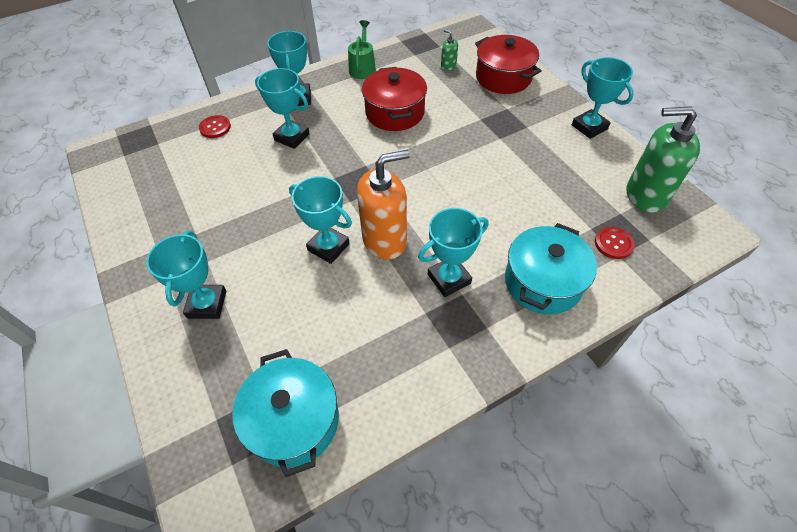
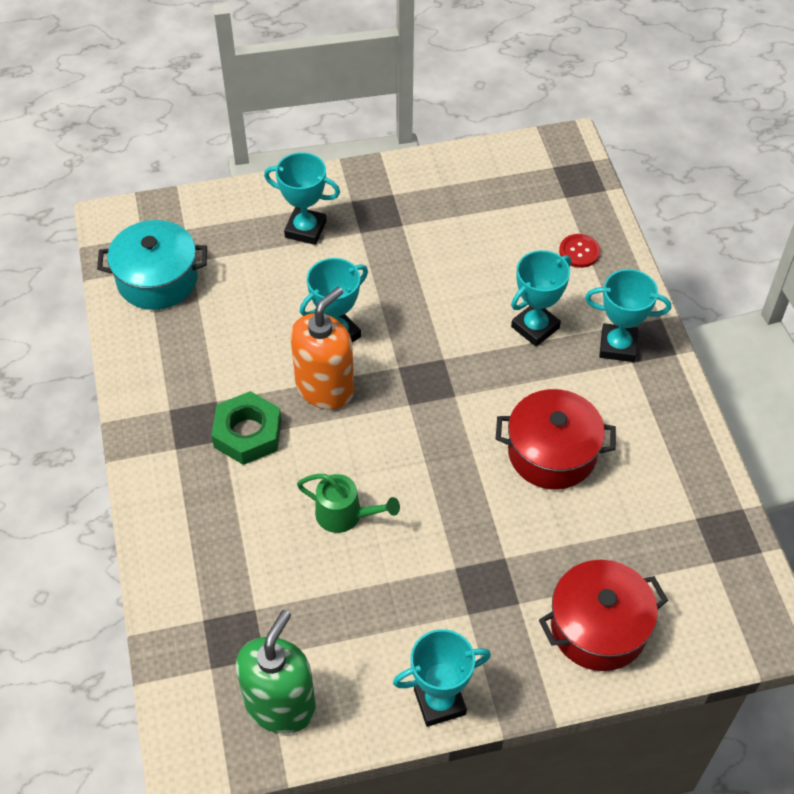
camera: 105 degrees right, 0 degrees up
green watering can [348,20,376,79] -> green watering can moved to [297,474,400,533]
orange soap dispenser [357,150,410,260] -> orange soap dispenser turned 135 degrees counterclockwise [291,287,354,409]
turquoise trophy [418,208,488,297] -> green nut [211,391,282,465]
green soap dispenser [441,29,458,71] -> none
turquoise pot [505,223,597,314] -> none
red button [595,227,635,259] -> none

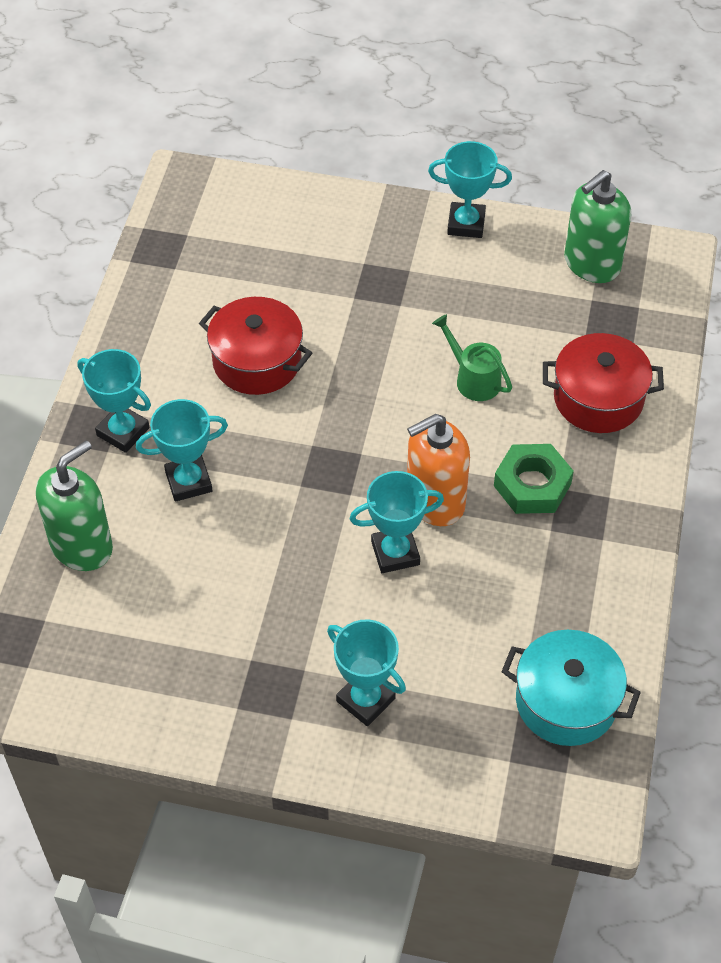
camera: 155 degrees left, 0 degrees up
red pot [539,560,668,671] -> red pot moved to [543,333,664,433]
red button [559,234,600,268] -> green soap dispenser [36,440,113,571]

